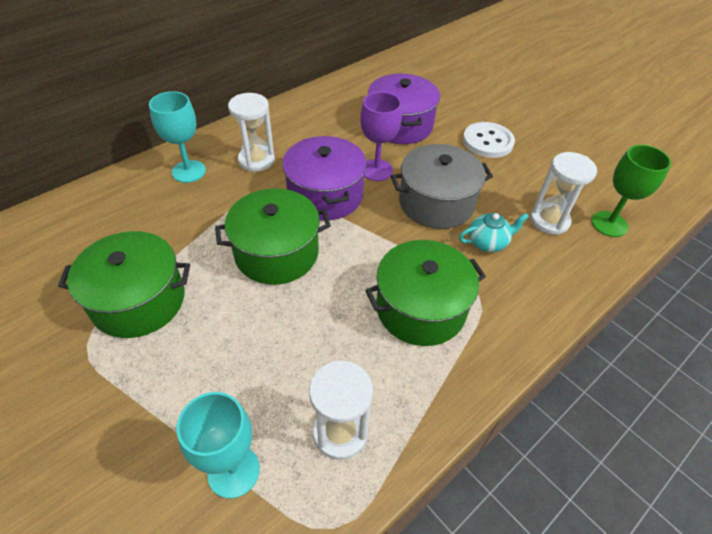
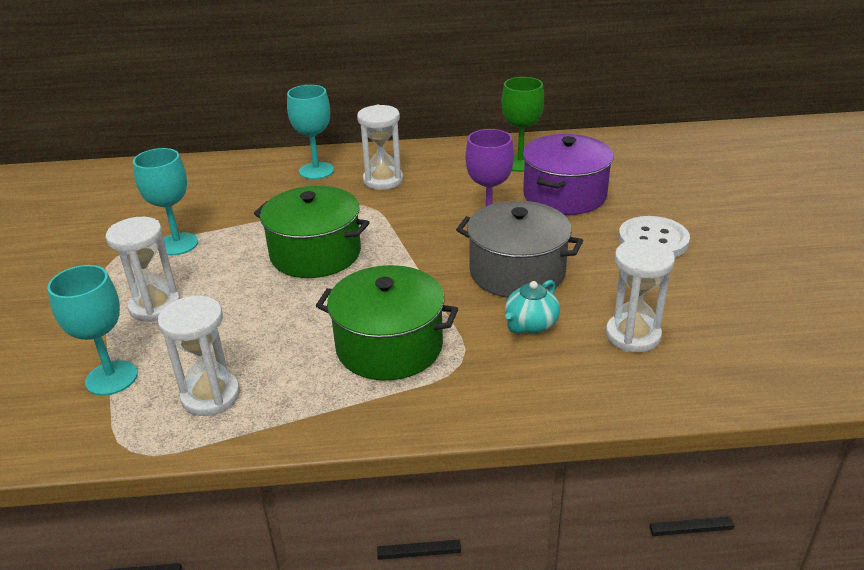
camera: 40 degrees right, 15 degrees down
green pot [58,231,190,338] -> turquoise goblet [133,148,198,255]
purple pot [282,136,367,220] -> none
turquoise teapot [459,213,529,252] -> turquoise teapot turned 105 degrees clockwise [505,280,560,334]
green goblet [591,145,671,237] -> green goblet moved to [501,77,544,172]
none -> white hourglass [106,217,180,322]

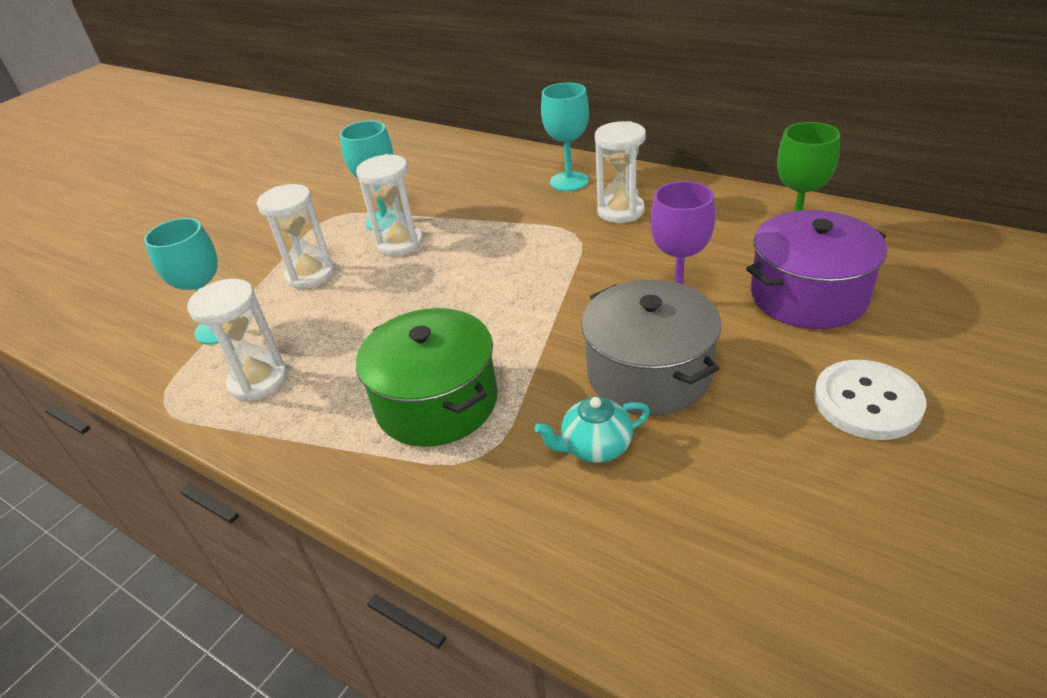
camera: 40 degrees right, 5 degrees up
green pot [254,186,370,278] -> none
white hourglass [606,239,675,352] -> white hourglass moved to [356,154,423,256]

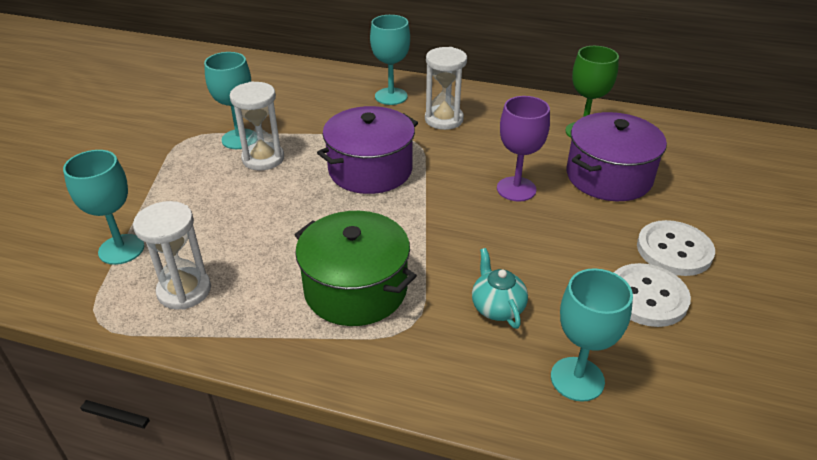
camera: 20 degrees left, 0 degrees up
white hourglass [257,184,335,289] -> none
turquoise teapot [534,396,650,463] -> turquoise teapot turned 105 degrees clockwise [472,248,528,329]
grey pot [581,280,721,416] -> none
none -> purple pot [317,106,418,194]
none -> turquoise goblet [551,268,633,402]
none -> white button [614,263,691,327]

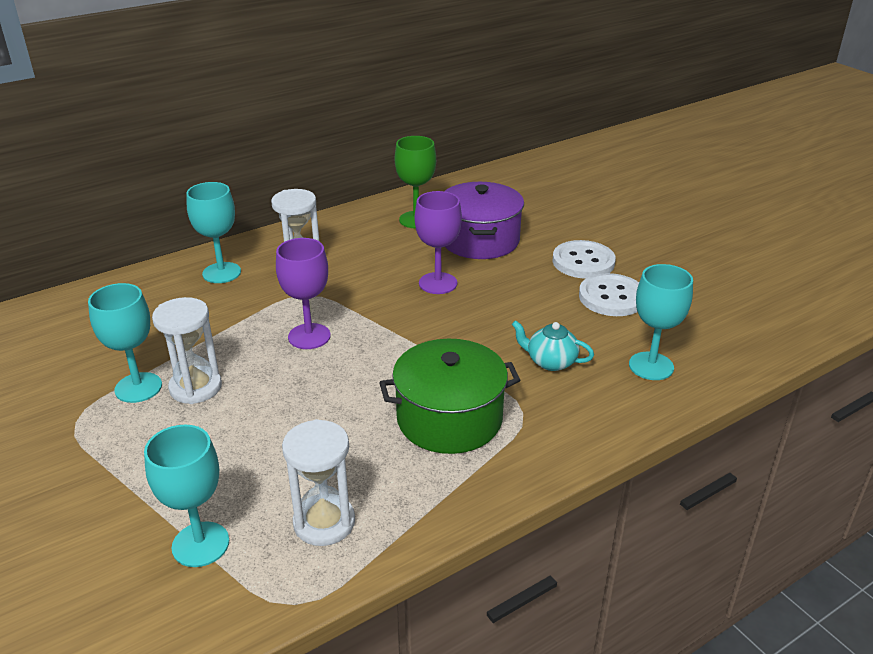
camera: 50 degrees left, 5 degrees down
purple pot [317,106,418,194] -> purple goblet [276,238,331,349]

